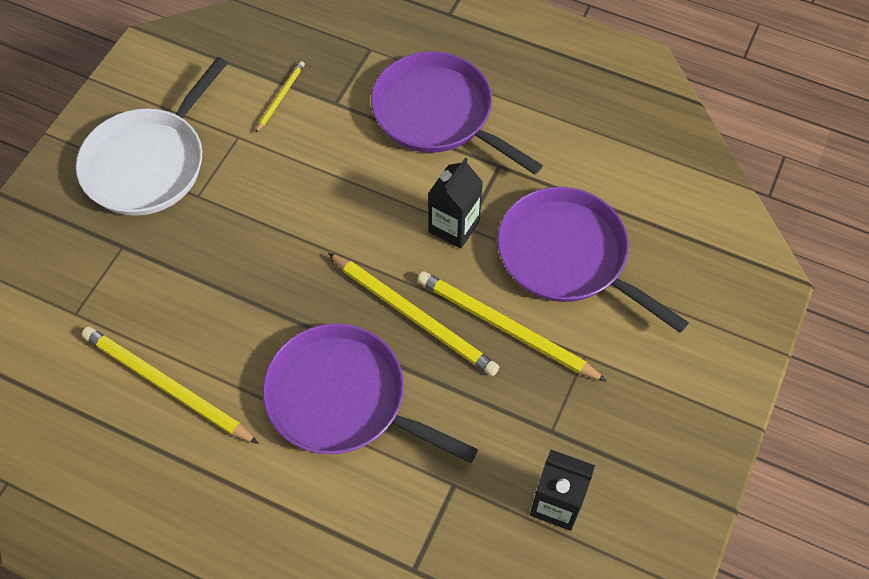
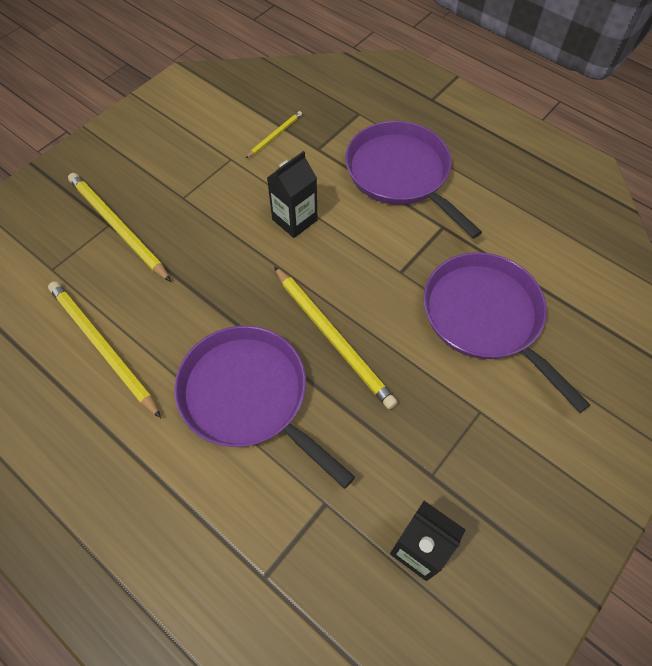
camera: 15 degrees right, 0 degrees up
white pan [76,57,228,216] -> none
yellow pencil [417,271,607,382] -> yellow pencil moved to [68,173,171,282]
black carton [428,158,483,249] -> black carton moved to [267,151,317,238]

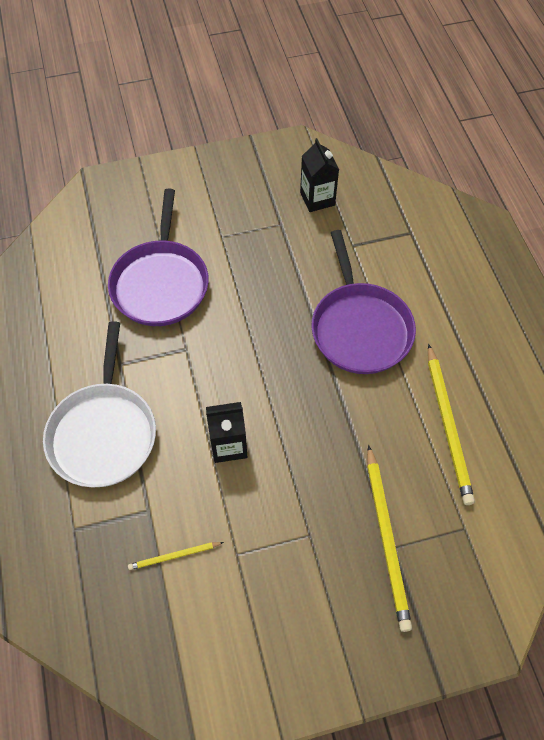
camera: 145 degrees left, 0 degrees up
yellow pencil [274,266,397,409] -> none
purple pan [345,121,482,239] -> white pan [43,321,156,487]

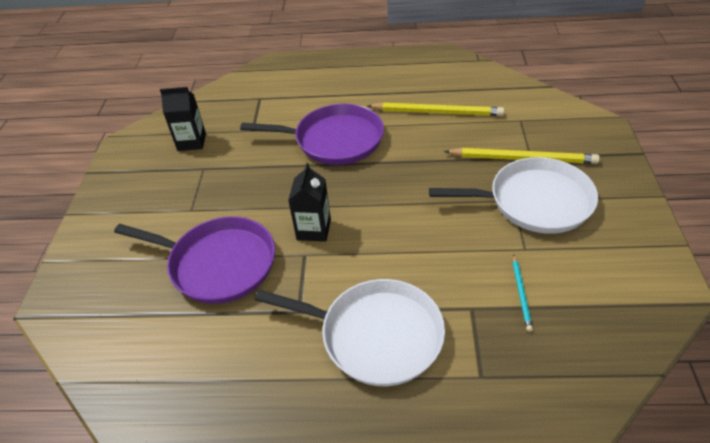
camera: 70 degrees left, 15 degrees down
yellow pencil [128,542,224,570] -> turquoise pencil [513,254,533,332]
black carton [206,402,247,463] -> black carton moved to [288,163,331,242]
none -> white pan [429,157,598,234]

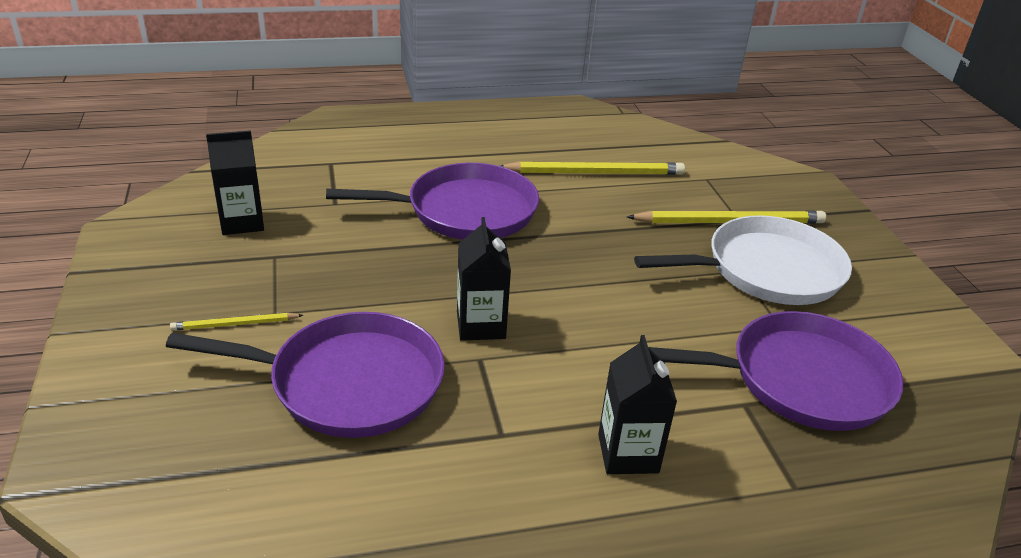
camera: 20 degrees left, 10 degrees down
white pan [254,279,445,386] -> black carton [598,335,677,474]
turquoise pencil [513,254,533,332] -> purple pan [648,311,904,431]
none -> yellow pencil [170,313,303,331]

